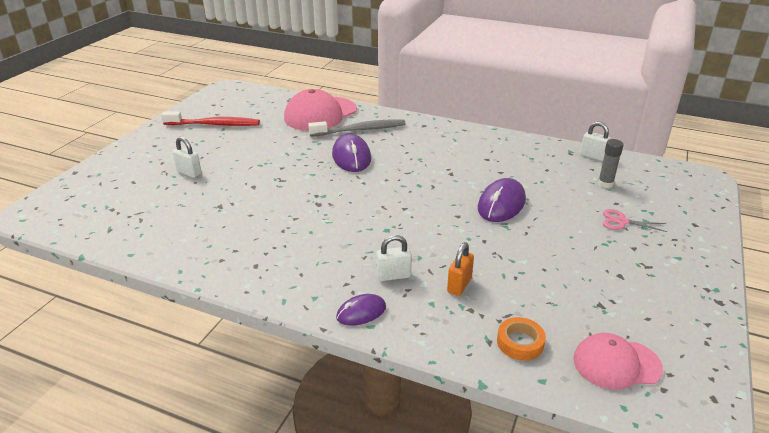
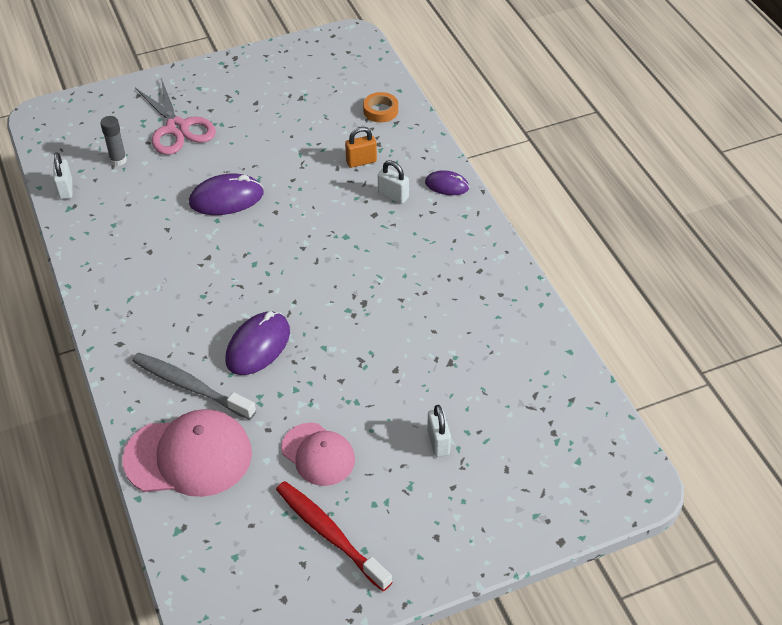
camera: 135 degrees left, 15 degrees up
pink cap [573,333,663,390] -> pink cap moved to [281,423,355,486]
pink scissors [603,209,667,232] -> pink scissors [135,78,216,155], size x1.94

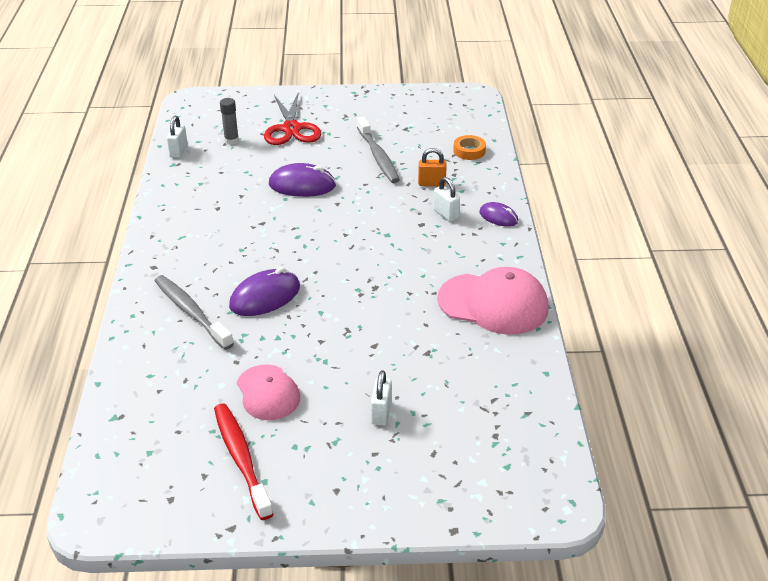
camera: 20 degrees right, 10 degrees down
pink cap [122,409,252,497] -> pink cap moved to [437,267,549,335]
pink scissors [135,78,216,155] -> red scissors [264,94,321,145]
none -> grey toothbrush [357,117,400,183]

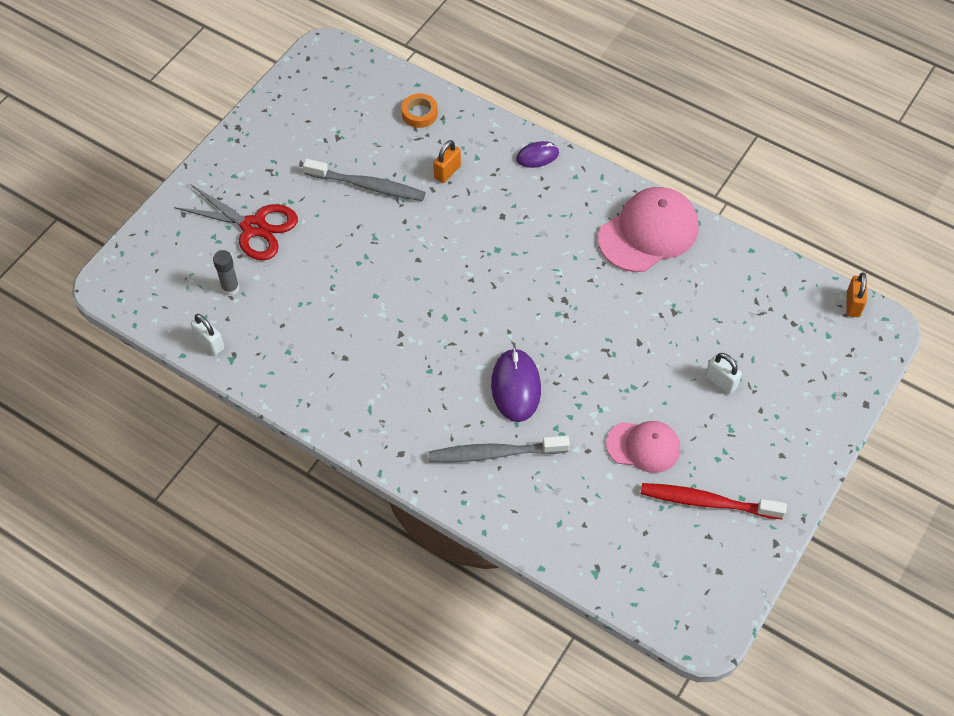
camera: 55 degrees left, 20 degrees up
purple mouse [269,163,336,197] -> none
white padlock [433,177,460,222] -> none
none -> orange padlock [847,273,867,317]

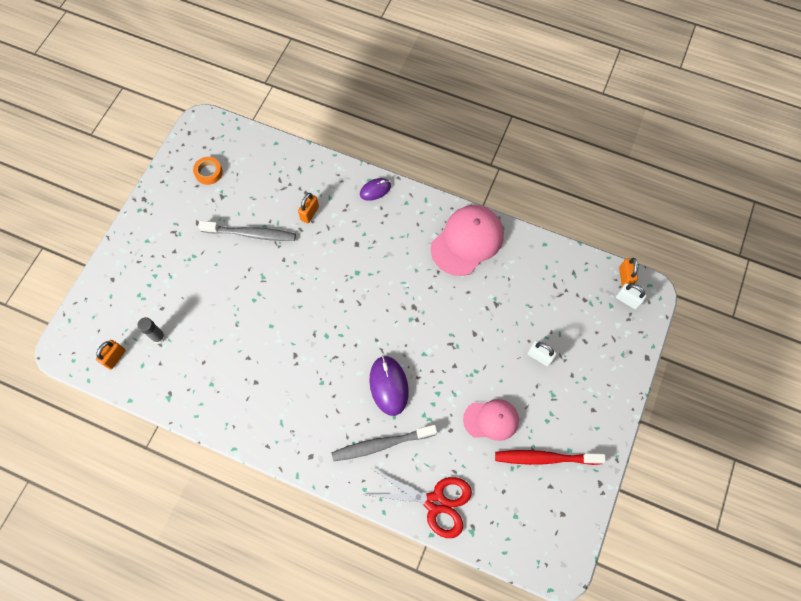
camera: 10 degrees left, 10 degrees up
red scissors [174,185,298,260] -> red scissors moved to [368,469,472,538]
white padlock [191,314,224,355] -> white padlock moved to [616,283,647,309]
orange tape [402,93,438,128] -> orange tape moved to [193,157,223,185]
none -> orange padlock [96,340,126,370]

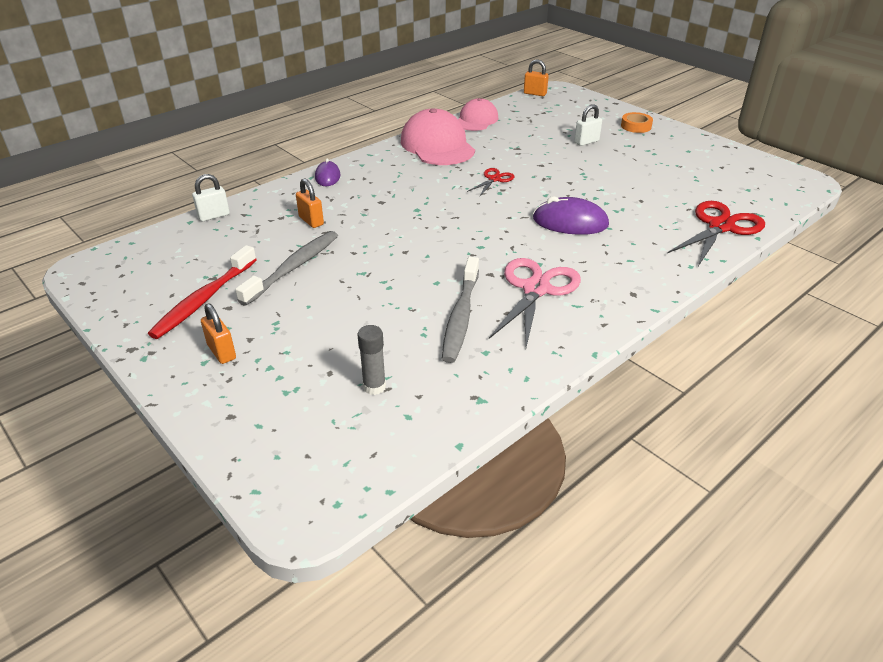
camera: 65 degrees left, 30 degrees down
orange padlock [96,340,126,370] -> orange padlock moved to [201,303,236,364]
orange tape [193,157,223,185] -> orange tape moved to [621,112,653,133]
grey toothbrush [331,425,437,461] -> grey toothbrush moved to [442,257,479,363]
pink cap [463,399,519,441] -> pink cap moved to [458,98,498,131]
red toothbrush [495,450,606,465] -> red toothbrush moved to [148,245,257,339]
white padlock [616,283,647,309] -> white padlock moved to [192,174,230,221]
none -> red scissors [467,168,514,196]
none -> pink scissors [489,258,581,347]

